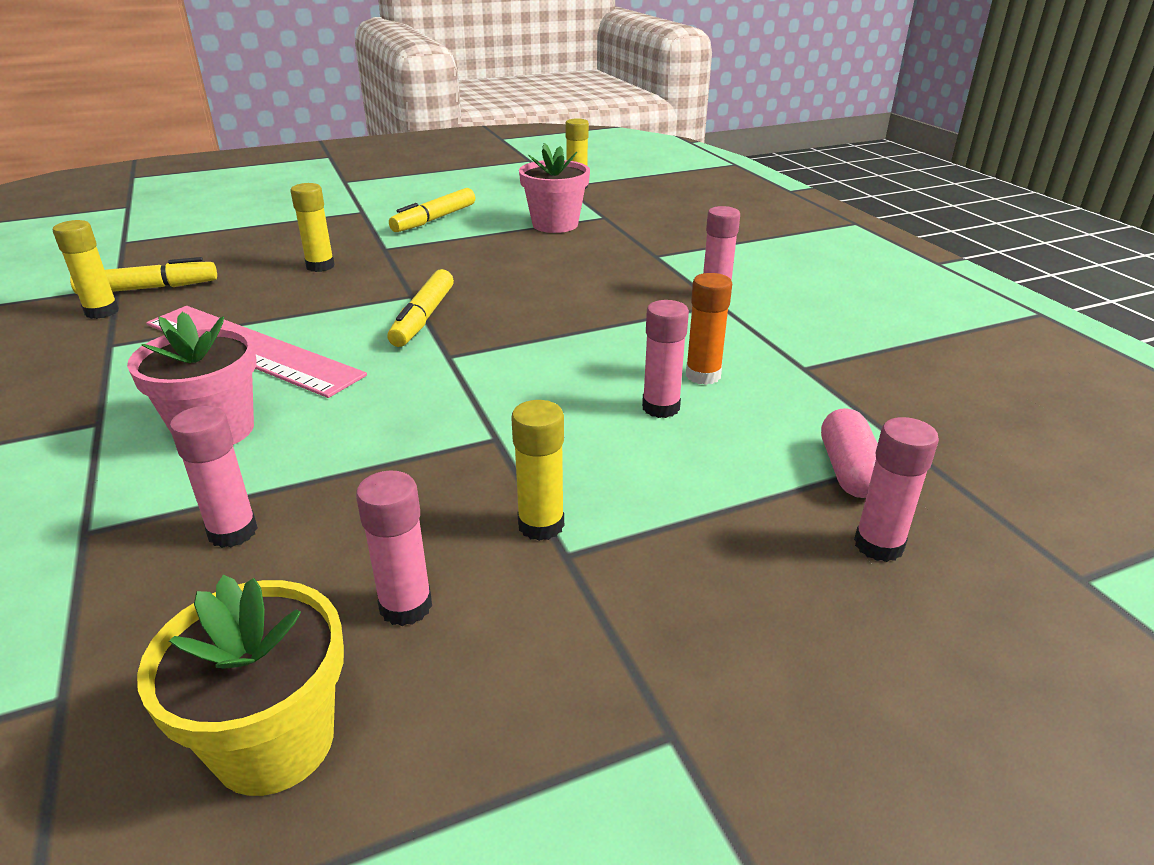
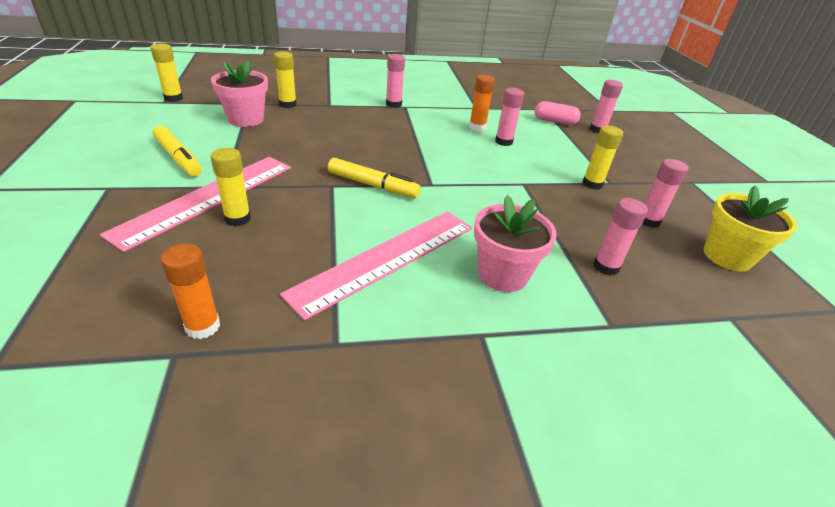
camera: 80 degrees left, 5 degrees up
yellow glue stick [53,220,119,319] -> yellow glue stick moved to [274,51,297,108]
yellow marker [70,257,217,294] -> orange glue stick [160,243,220,339]
none -> pink ruler [100,157,291,252]

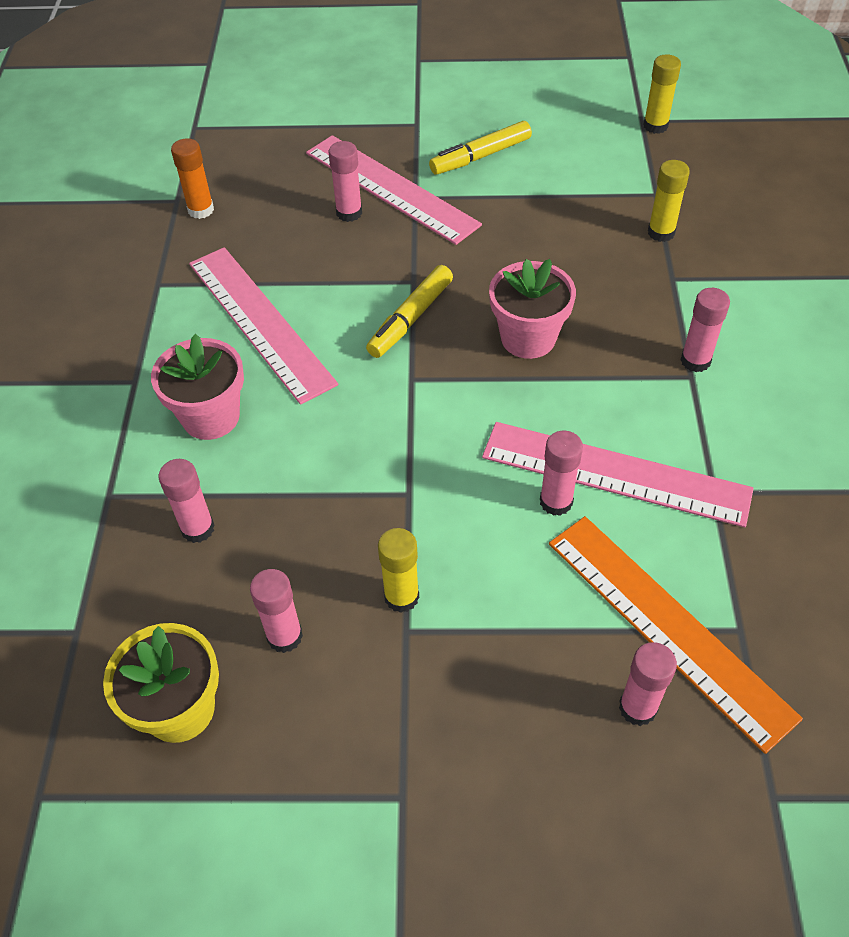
camera: 105 degrees right, 15 degrees up
yellow glue stick [210,148,251,226] -> pink glue stick [329,141,362,222]
pink flower pot [211,60,268,127] -> pink flower pot moved to [489,259,576,359]
orange glue stick [469,75,495,131] -> pink ruler [482,422,754,527]
pink capsule [535,101,581,125] -> orange ruler [549,516,803,754]

